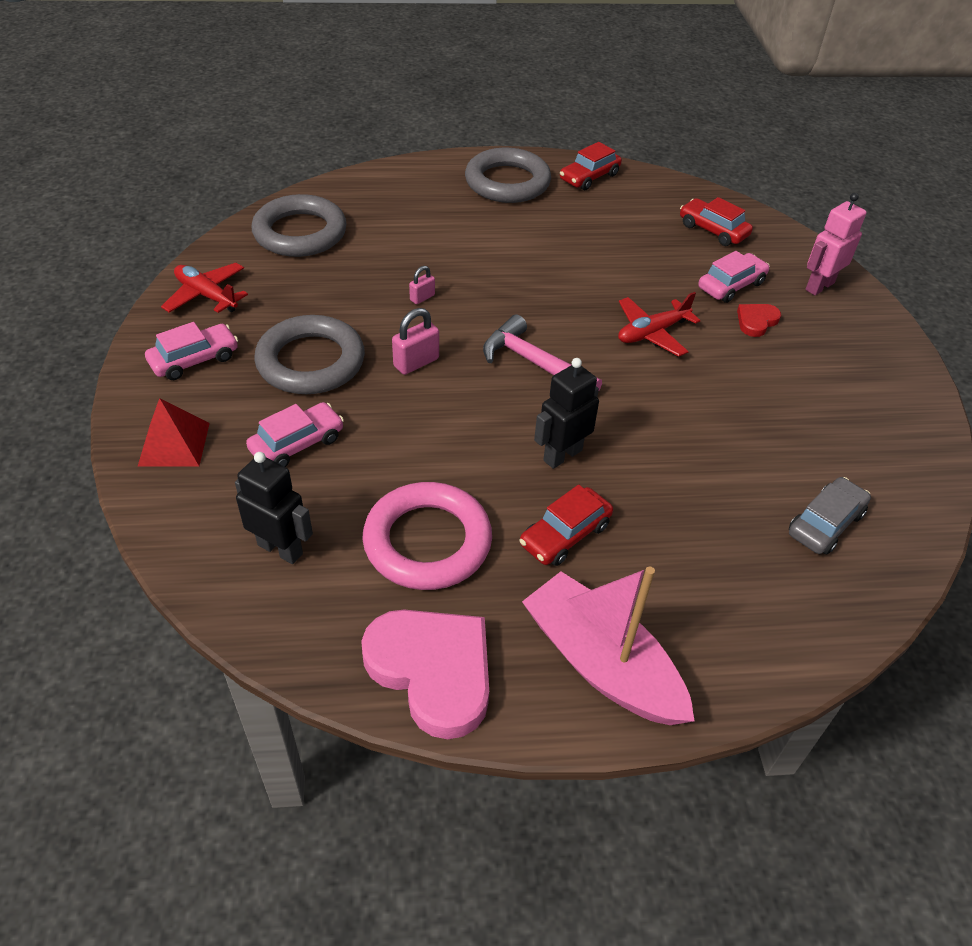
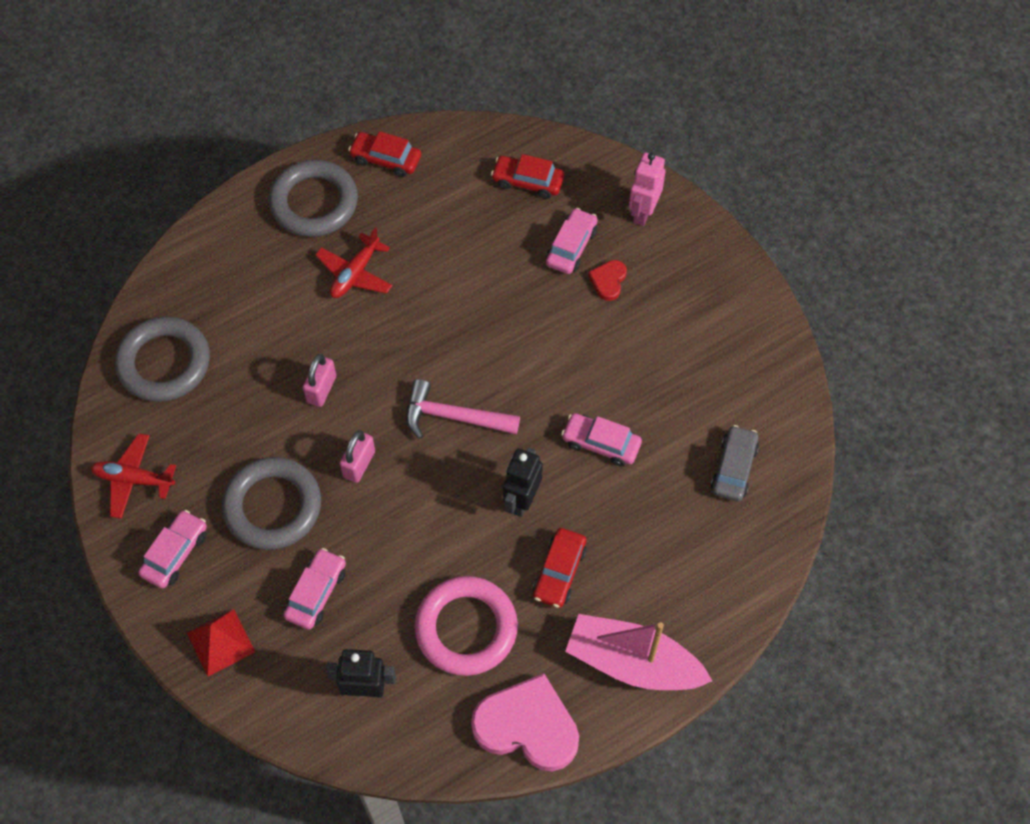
camera: 25 degrees left, 15 degrees up
pink padlock [409,266,435,304] -> pink padlock [303,354,336,407], size x1.65
red car [560,142,622,190] -> red car turned 90 degrees clockwise [348,131,421,177]
red plane [618,292,701,357] -> red plane moved to [315,227,393,298]
none -> pink car [561,413,642,466]

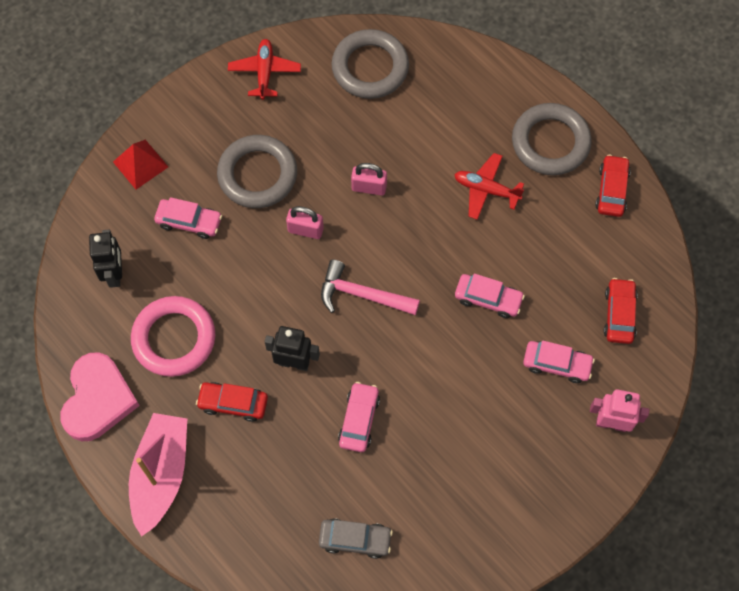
camera: 80 degrees right, 5 degrees up
pink car [138,510,207,588] -> pink car moved to [455,274,525,318]
pink hammer [406,379,520,439] -> pink hammer turned 75 degrees counterclockwise [321,260,420,315]
red heart [588,260,627,301] -> none

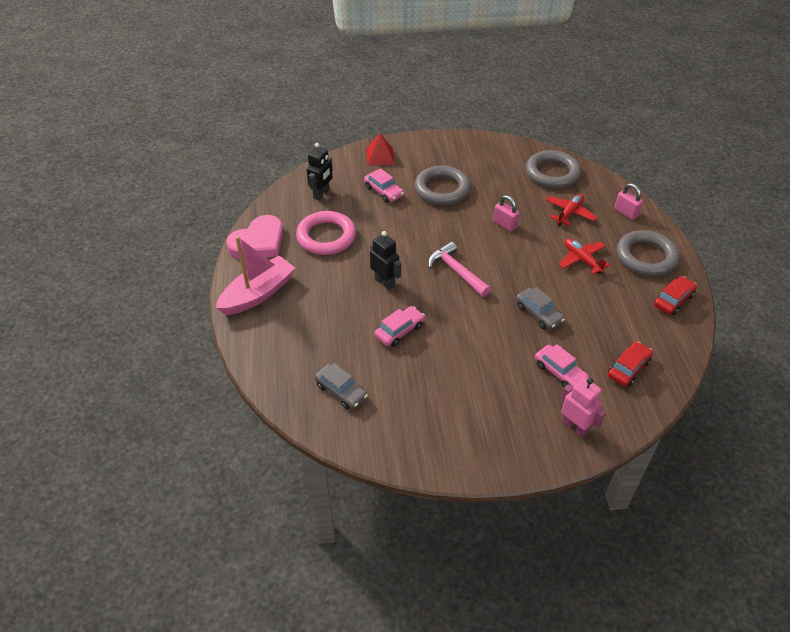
camera: 35 degrees right, 20 degrees down
red car [196,382,268,422] -> none
red plane [228,39,301,100] -> red plane moved to [545,194,597,226]
pink padlock [286,206,324,239] -> pink padlock moved to [614,183,643,220]
pink car [455,274,525,318] -> grey car [516,287,565,329]

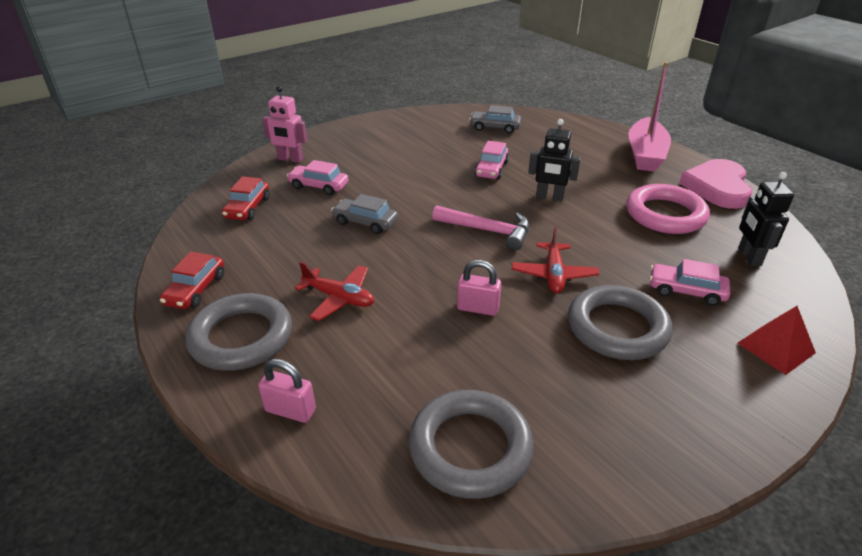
camera: 150 degrees right, 10 degrees down
red plane [545,194,597,226] -> red plane moved to [512,227,599,293]

